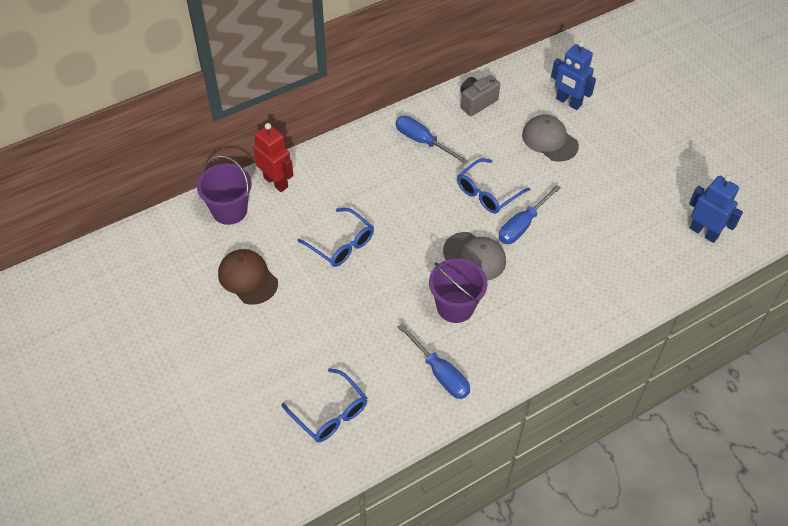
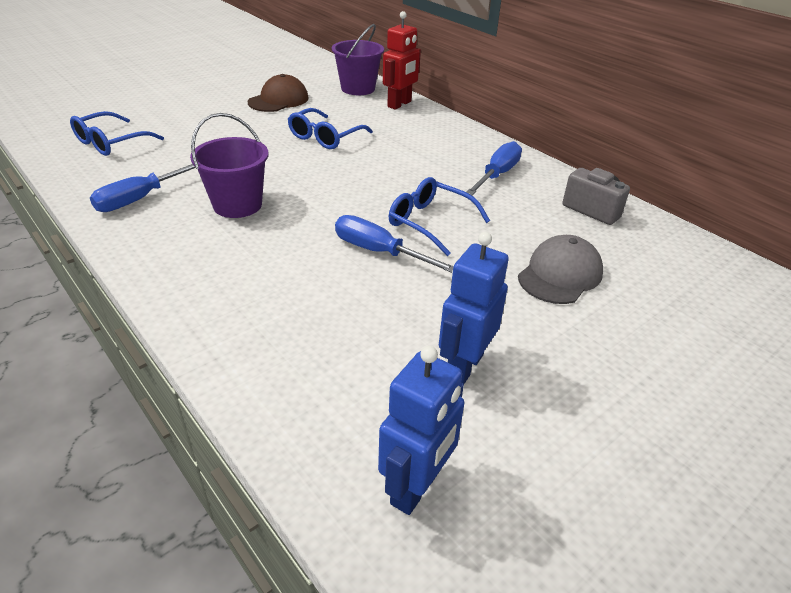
camera: 80 degrees right, 15 degrees down
grey cap [443,232,506,281] -> none
blue robot [551,41,596,110] -> blue robot moved to [439,232,509,384]

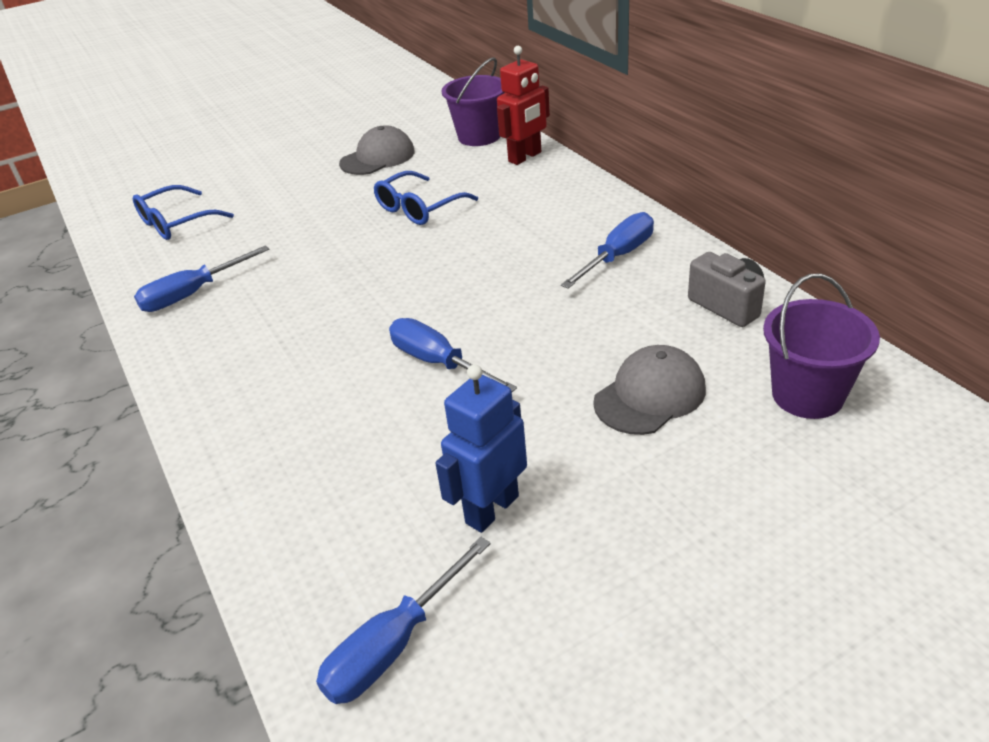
camera: 15 degrees right, 0 degrees up
purple bucket [190,113,269,218] -> purple bucket moved to [763,274,880,419]
brown cap [248,74,309,112] -> grey cap [339,125,415,175]
blue robot [378,346,464,515] -> blue screwdriver [316,537,491,704]
blue glasses [389,177,490,256] -> none

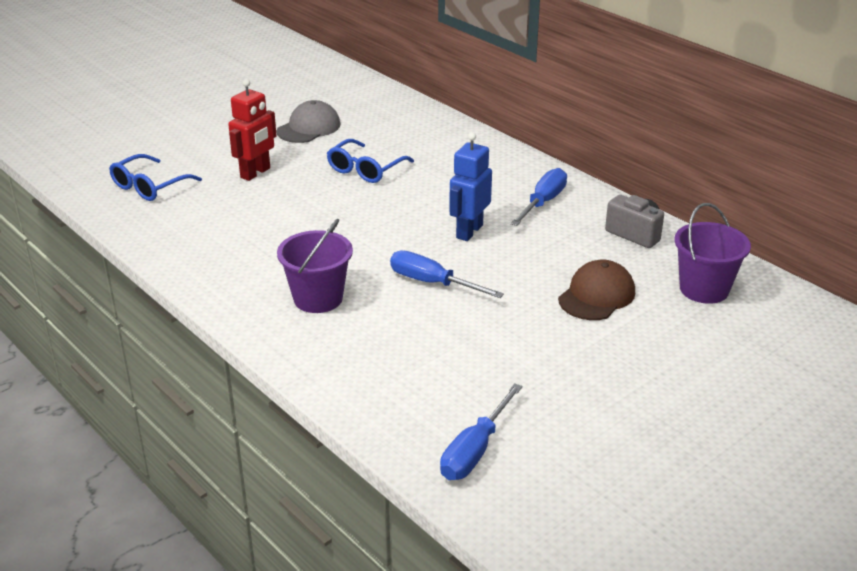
camera: 15 degrees left, 5 degrees down
blue screwdriver [134,245,269,312] -> none
blue robot [435,365,527,533] -> blue robot moved to [449,132,492,241]
purple bucket [441,57,505,146] -> purple bucket moved to [277,219,353,313]
red robot [497,46,550,165] -> red robot moved to [228,79,277,181]
grey cap [593,345,706,435] -> brown cap [558,260,635,320]

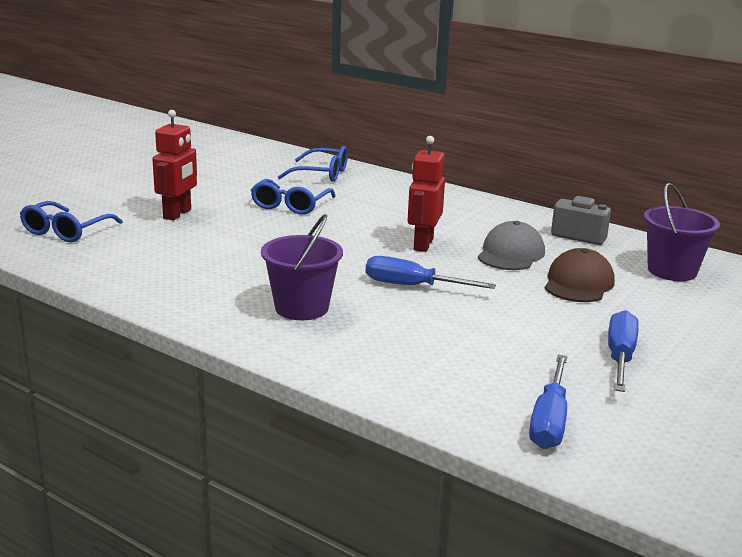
camera: 15 degrees left, 10 degrees down
grey cap [276,100,340,143] -> grey cap moved to [478,221,545,270]
blue robot [449,132,492,241] -> red robot [408,136,445,252]
blue screwdriver [510,168,567,226] -> blue screwdriver moved to [608,310,639,392]
none -> blue glasses [278,146,348,182]

